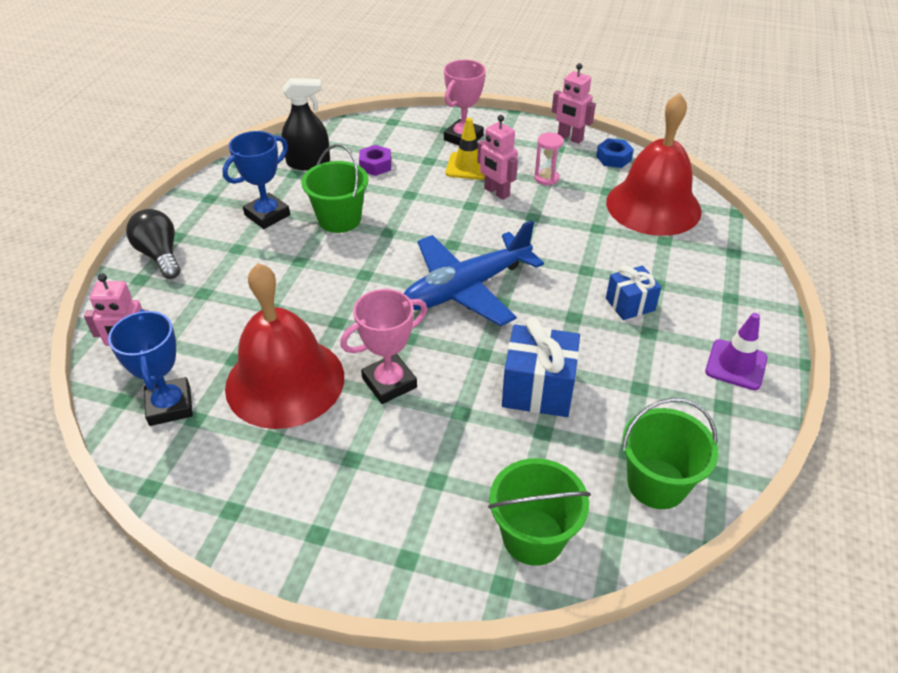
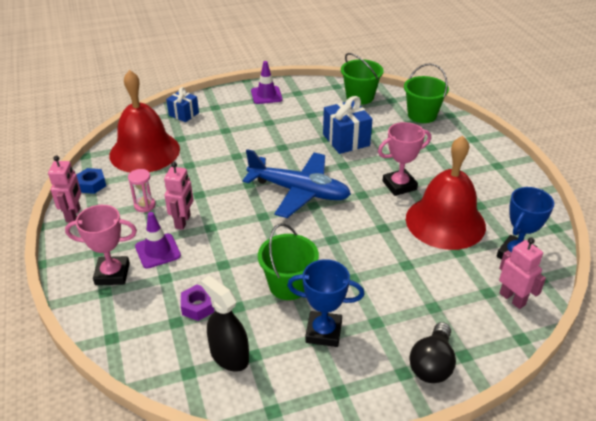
camera: 125 degrees left, 5 degrees down
pink trophy [340,289,427,404] -> pink trophy turned 45 degrees counterclockwise [378,122,431,196]
yellow traffic cone [446,118,485,180] -> purple traffic cone [135,212,181,269]
blue gift [606,265,661,320] -> blue gift moved to [166,87,199,122]

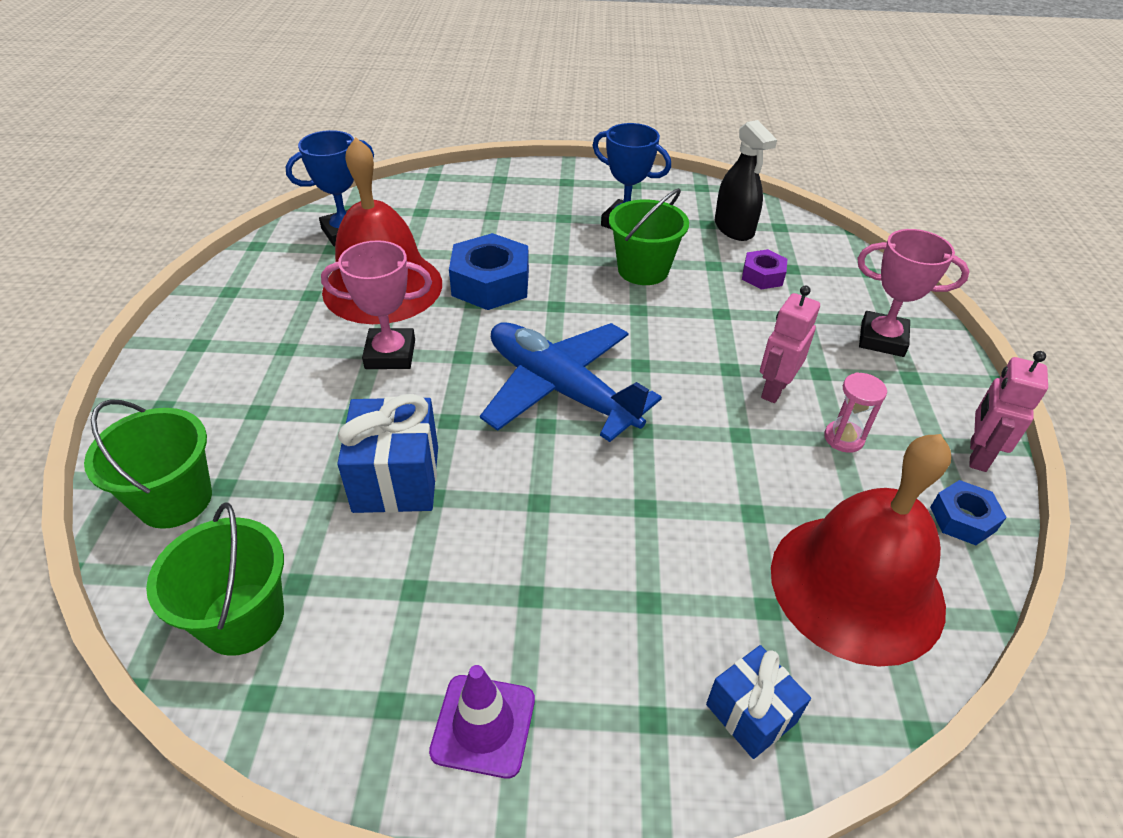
camera: 160 degrees left, 5 degrees up
purple traffic cone [135,212,181,269] -> none
black light bulb [409,322,456,383] -> none
pink robot [499,237,546,309] -> none
none -> blue nut [449,233,529,310]

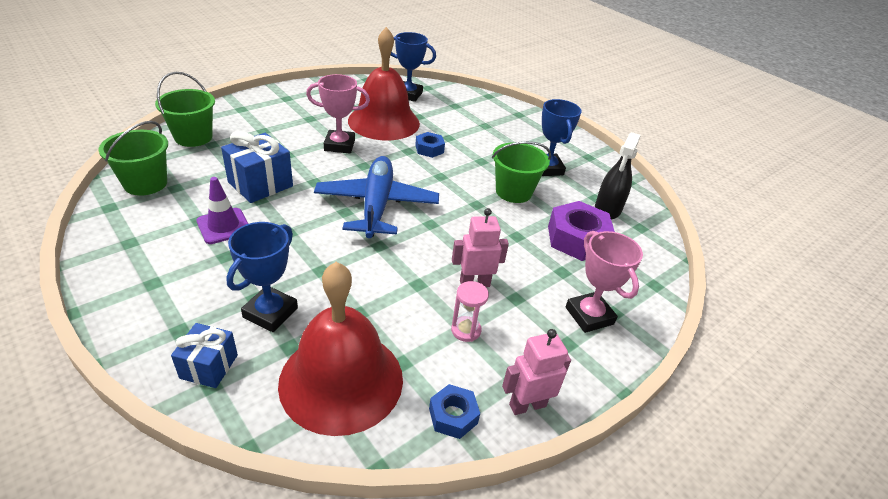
camera: 45 degrees right, 5 degrees down
pink trophy [321,240,432,369] -> pink trophy turned 45 degrees counterclockwise [306,74,370,154]
purple traffic cone [429,665,535,779] -> purple traffic cone moved to [196,177,248,244]
blue nut [449,233,529,310] -> blue nut [415,132,445,158], size x0.55
purple nut [742,249,787,290] -> purple nut [548,201,615,261], size x1.81
none -> blue trophy [226,222,298,332]

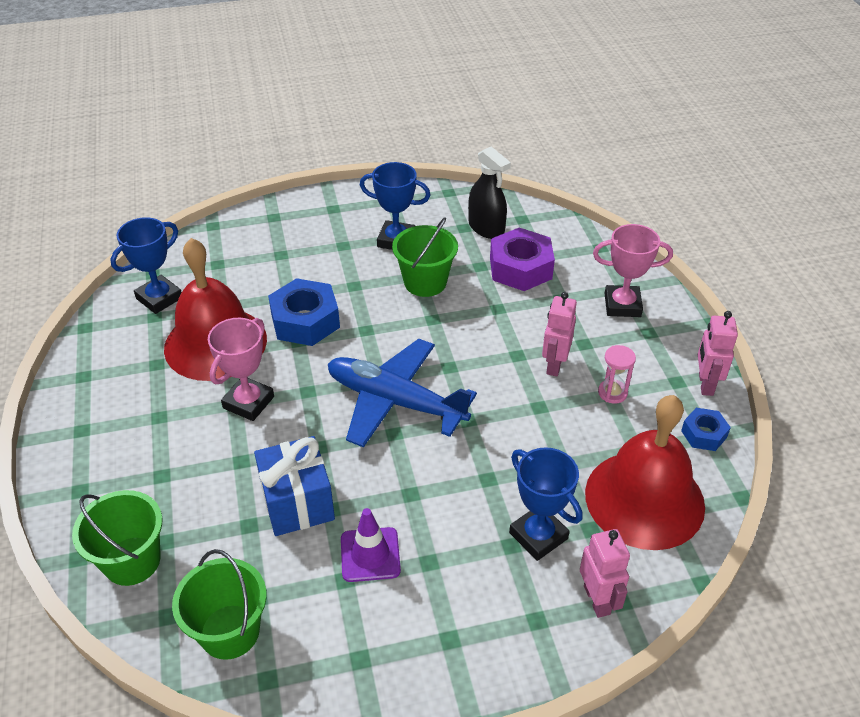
camera: 60 degrees left, 5 degrees up
blue gift [171,323,238,388] -> pink robot [580,529,630,618]
blue nut [415,132,445,158] -> blue nut [268,278,340,346], size x1.81

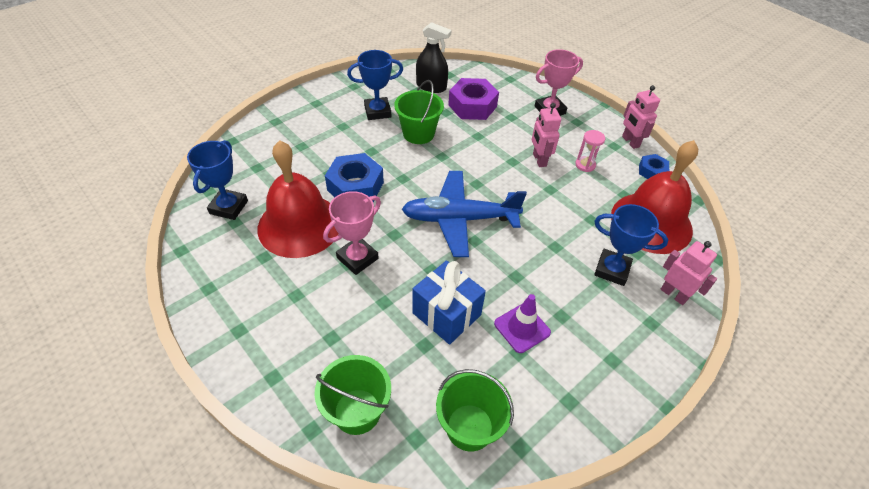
camera: 30 degrees left, 5 degrees up
pink trophy [208,318,274,421] -> pink trophy turned 45 degrees clockwise [323,191,381,275]

